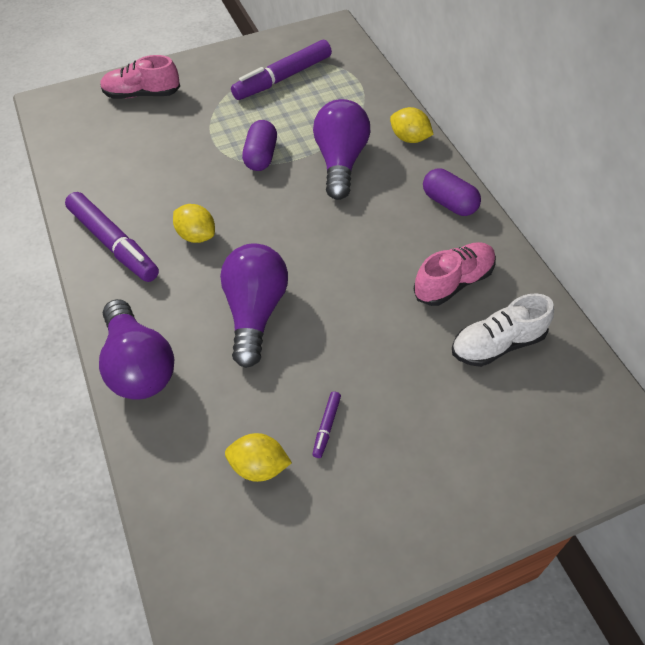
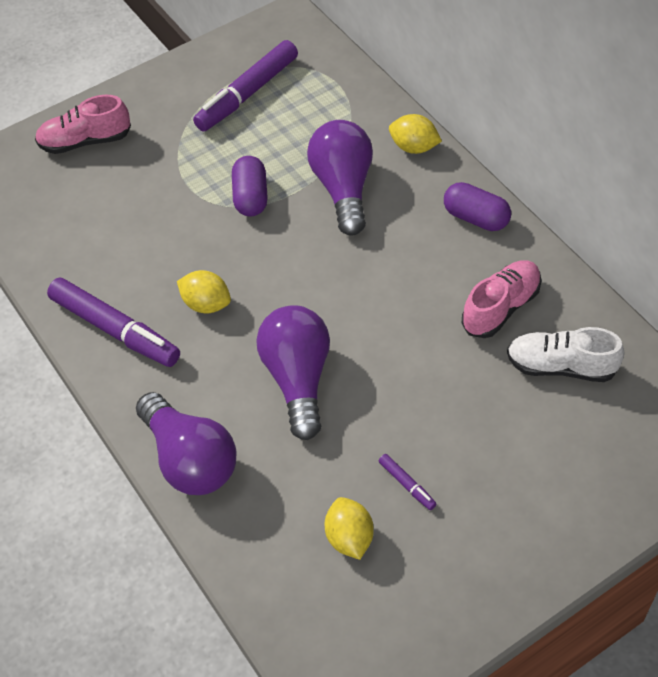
camera: 10 degrees left, 0 degrees up
yellow lemon [225,433,292,482] -> yellow lemon turned 75 degrees clockwise [325,497,374,560]
purple marker [312,391,341,458] -> purple marker turned 45 degrees counterclockwise [379,454,436,510]
white shoe [452,293,554,367] -> white shoe turned 45 degrees clockwise [507,327,624,382]

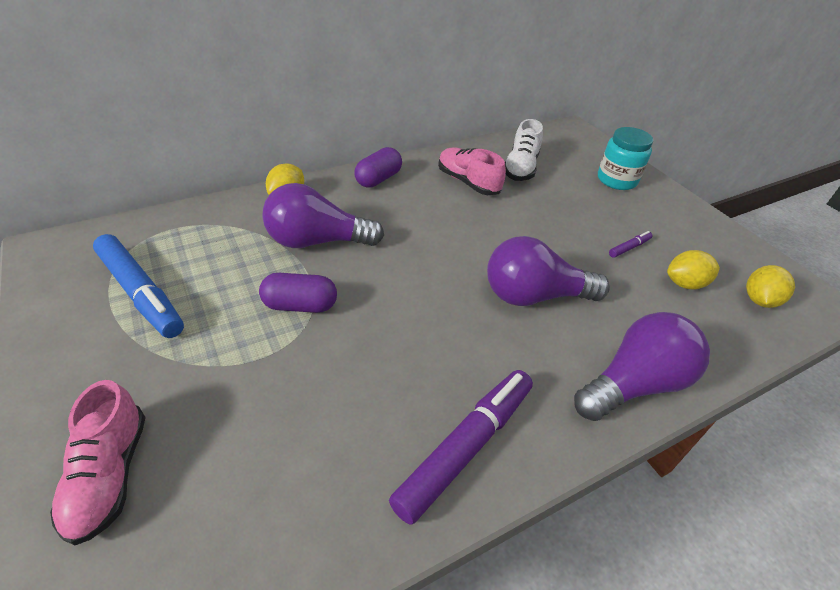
camera: 90 degrees left, 10 degrees down
yellow lemon [177,270,231,313] -> yellow lemon moved to [746,265,795,308]
purple marker [193,40,298,131] -> blue marker [93,234,184,338]
none -> turquoise jar [598,127,653,190]

